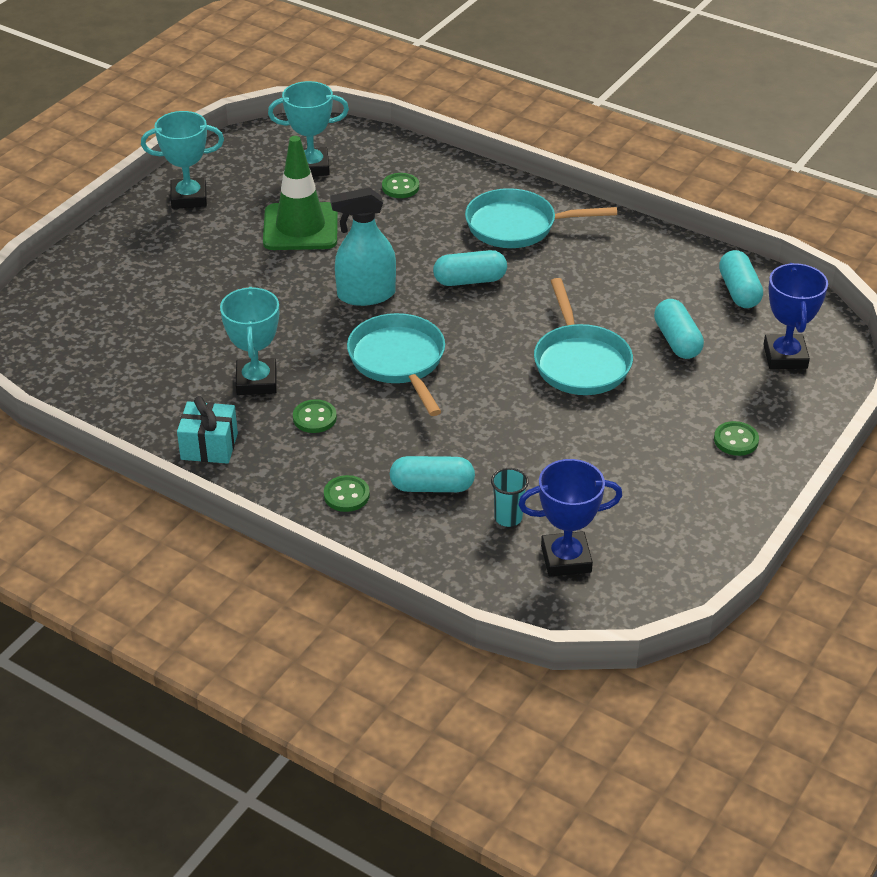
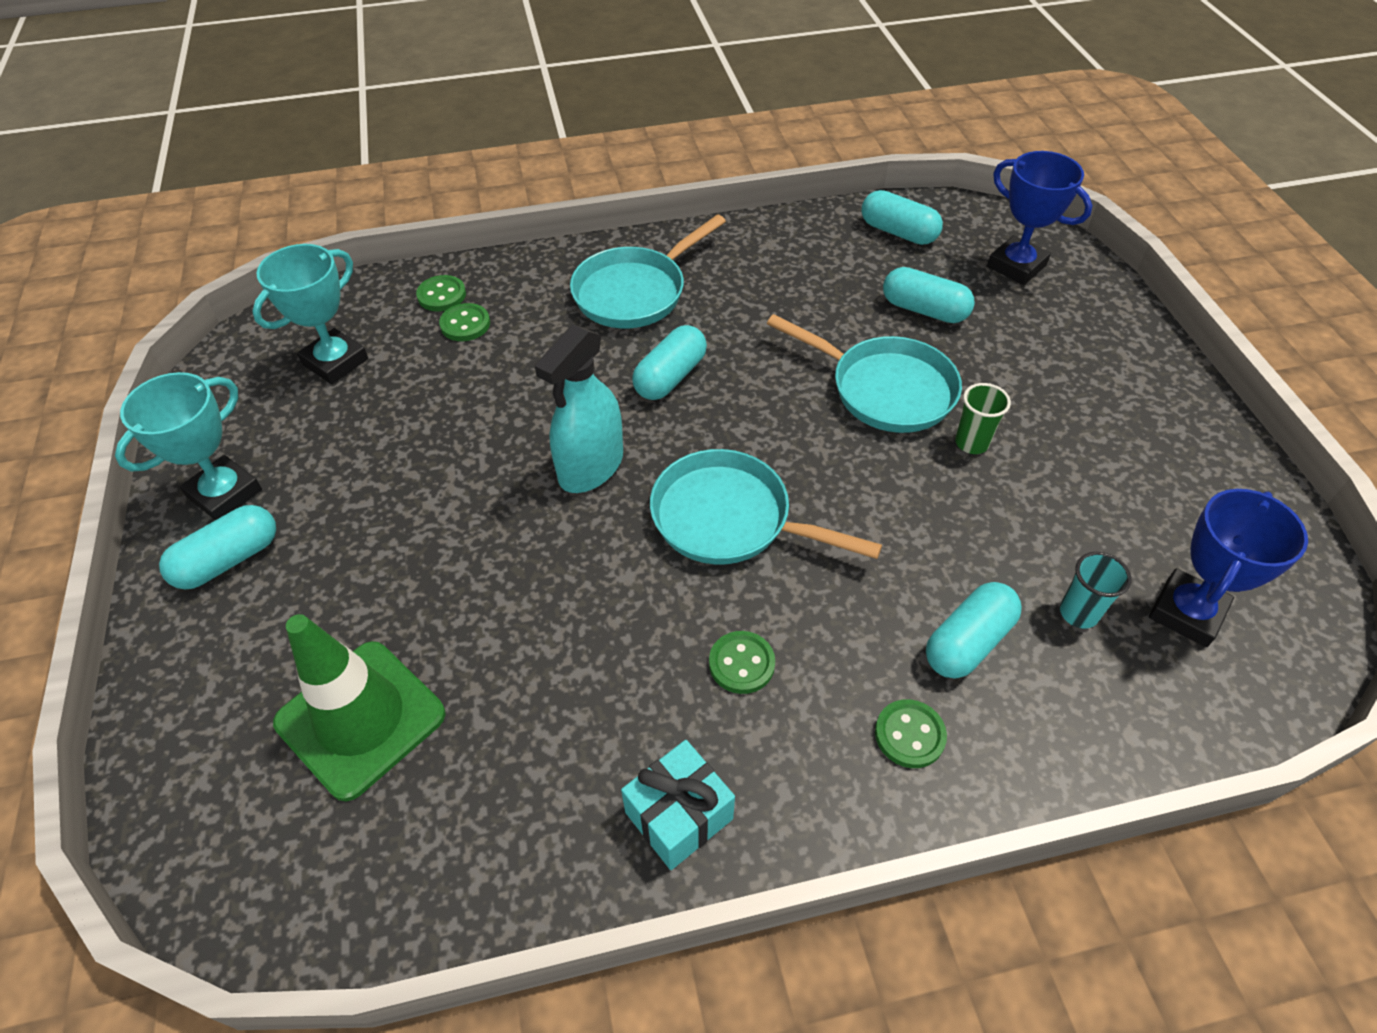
camera: 45 degrees left, 10 degrees up
turquoise trophy [220,287,279,395] -> none
green traffic cone [263,136,338,250] -> green traffic cone moved to [273,614,446,801]
green button [714,421,759,456] -> green button moved to [416,275,466,311]
none -> turquoise capsule [159,505,276,589]
none -> green cup [955,383,1011,454]

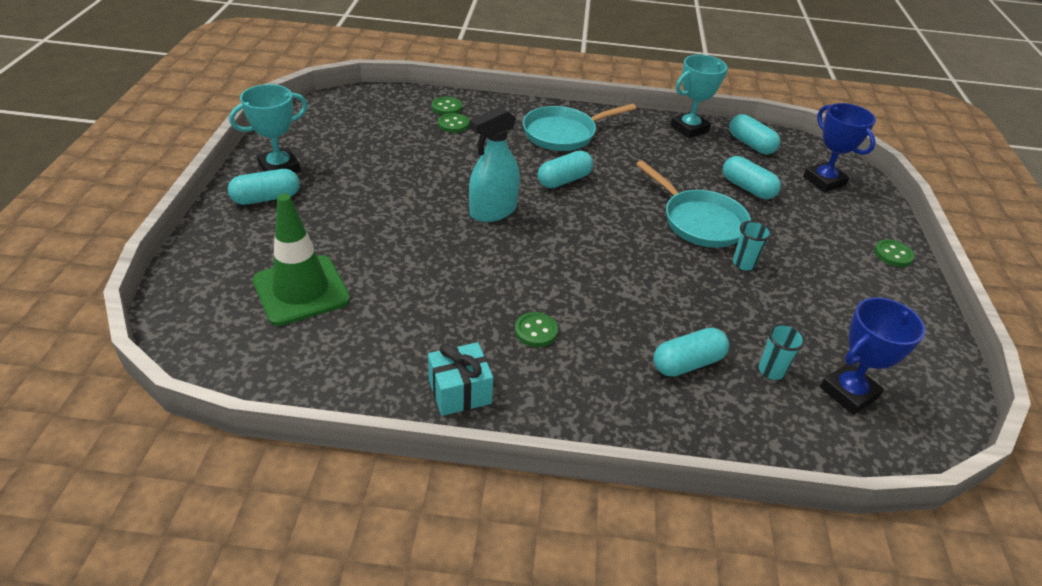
camera: 15 degrees right, 10 degrees down
turquoise trophy [252,244,368,384] -> turquoise trophy moved to [670,55,728,138]
turquoise pan [650,449,882,565] -> none
green button [875,699,947,768] -> green button moved to [874,239,915,267]
green cup [955,383,1011,454] -> turquoise cup [733,221,772,271]

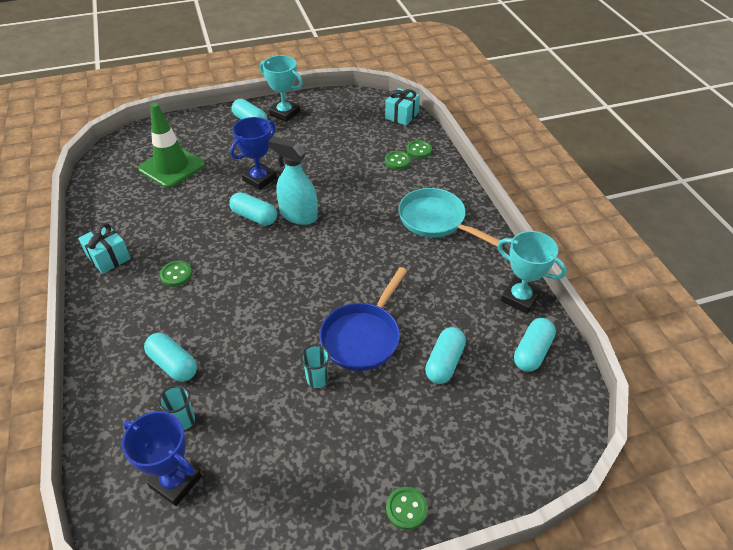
camera: 70 degrees right, 5 degrees up
turquoise capsule [538,151,593,188] -> turquoise capsule moved to [229,192,277,226]
turquoise pan [636,160,751,248] -> blue pan [319,267,407,371]
blue trophy [803,103,876,192] -> blue trophy moved to [230,117,277,190]
none -> turquoise gift [385,88,420,126]

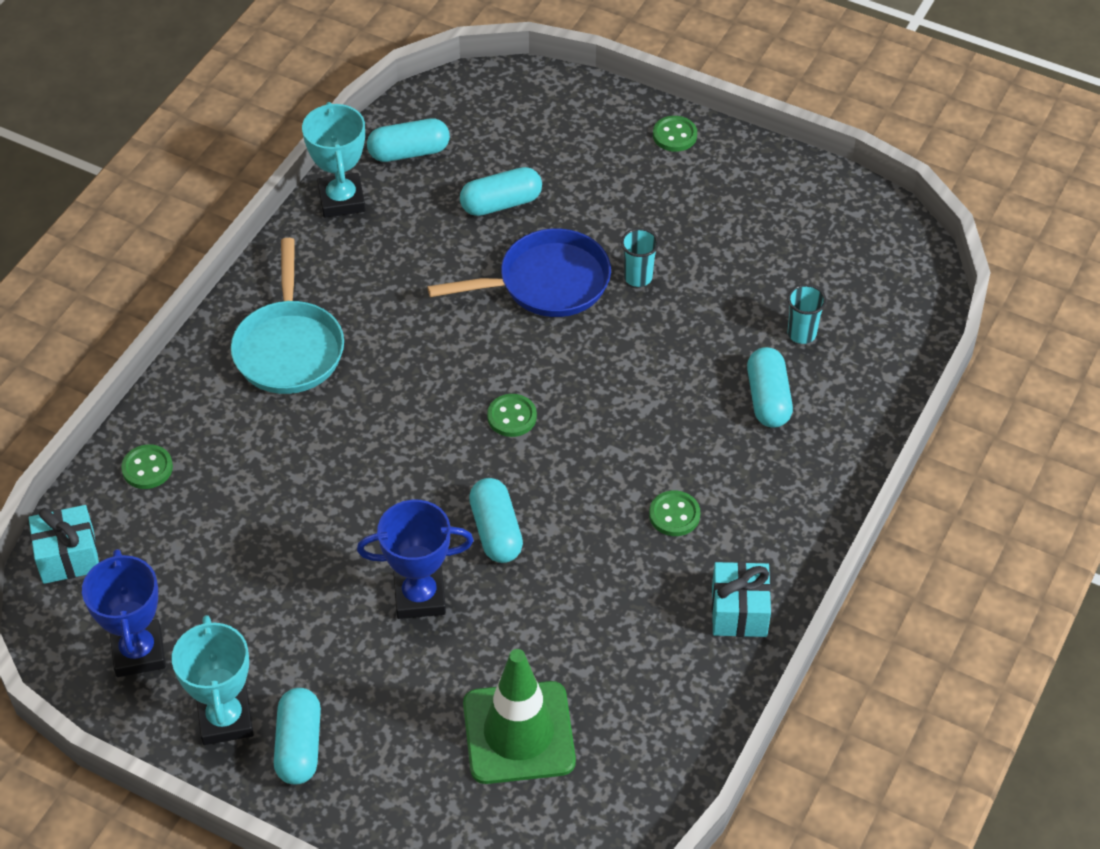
camera: 135 degrees left, 5 degrees up
blue trophy [122,411,202,506] -> blue trophy moved to [82,549,166,677]
turquoise spray bottle [268,137,318,225] -> none
green button [385,151,411,170] -> green button moved to [487,394,537,437]

